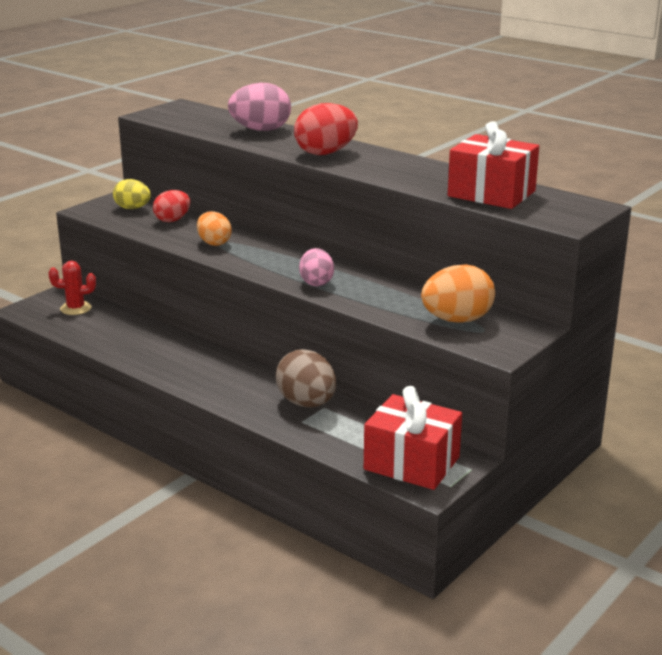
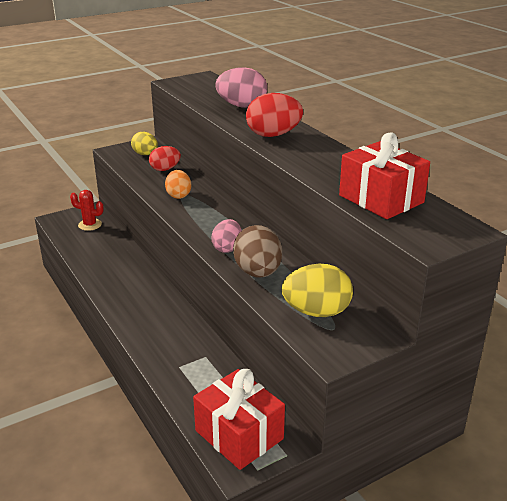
camera: 20 degrees right, 5 degrees up
brown egg [276,349,336,407] -> brown egg moved to [233,225,282,278]
orange egg [421,264,495,323] -> yellow egg [282,264,353,317]

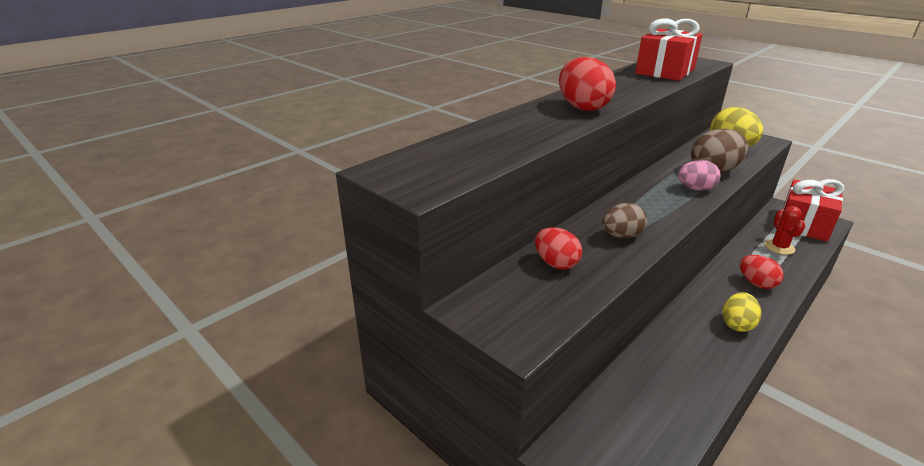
camera: 105 degrees left, 0 degrees up
red cactus [70,190,104,231] -> red cactus moved to [765,206,805,255]
yellow egg [131,131,158,155] -> yellow egg moved to [722,292,761,332]
orange egg [165,170,191,199] -> brown egg [602,203,647,239]
pink egg [216,67,267,108] -> none
none -> red egg [740,255,784,289]

